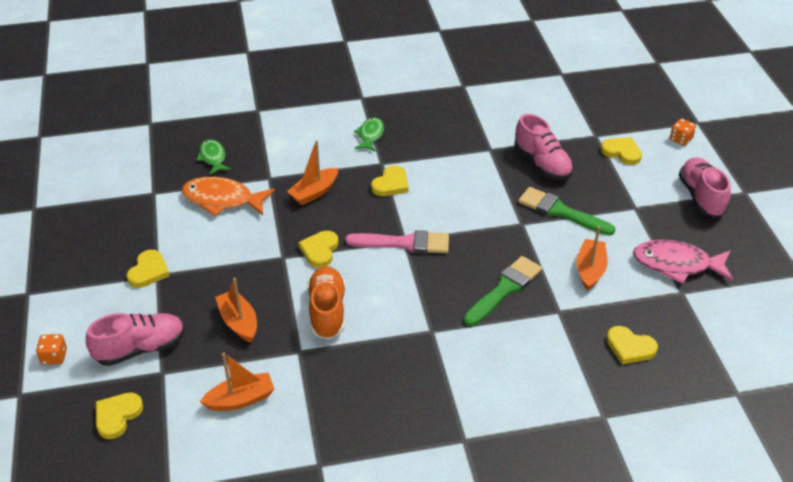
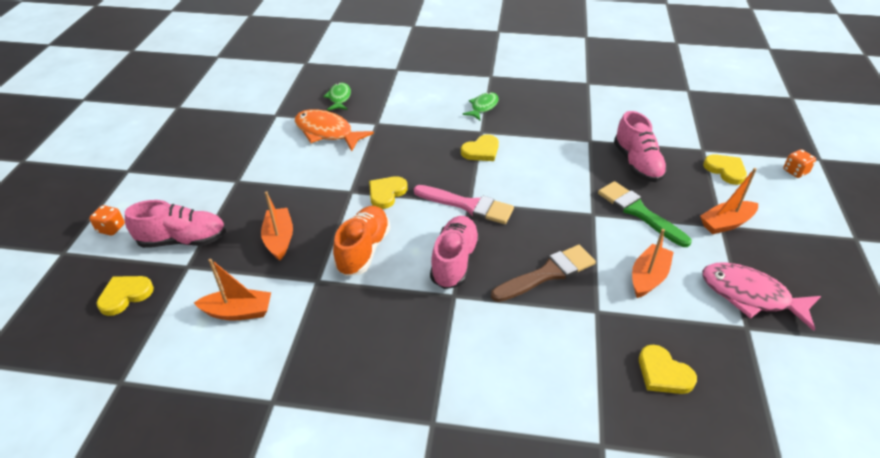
camera: 20 degrees right, 0 degrees up
yellow heart [127,250,170,288] -> none
orange boat [287,140,338,205] -> orange boat moved to [700,168,758,234]
green brush [464,256,542,326] -> brown brush [491,245,596,302]
pink shoe [679,157,731,218] -> pink shoe moved to [430,216,480,289]

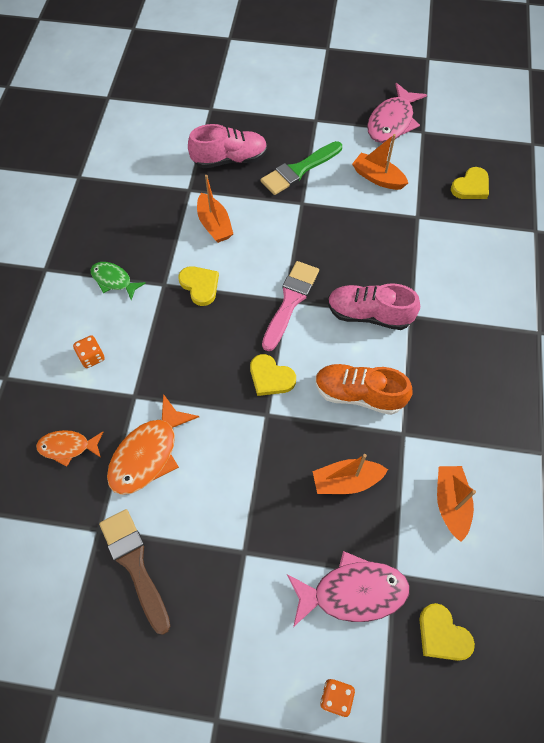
camera: 90 degrees left, 20 degrees up
pink shoe [125,200,226,248] -> pink fish [287,551,410,627]
green fish [323,83,351,110] -> orange fish [36,430,103,467]
brown brush [491,245,596,302] -> brown brush moved to [99,509,171,635]
orange boat [700,168,758,234] -> orange boat moved to [197,175,233,243]
yellow heart [703,154,747,185] -> none
orange dice [783,149,816,178] -> orange dice moved to [73,335,105,368]

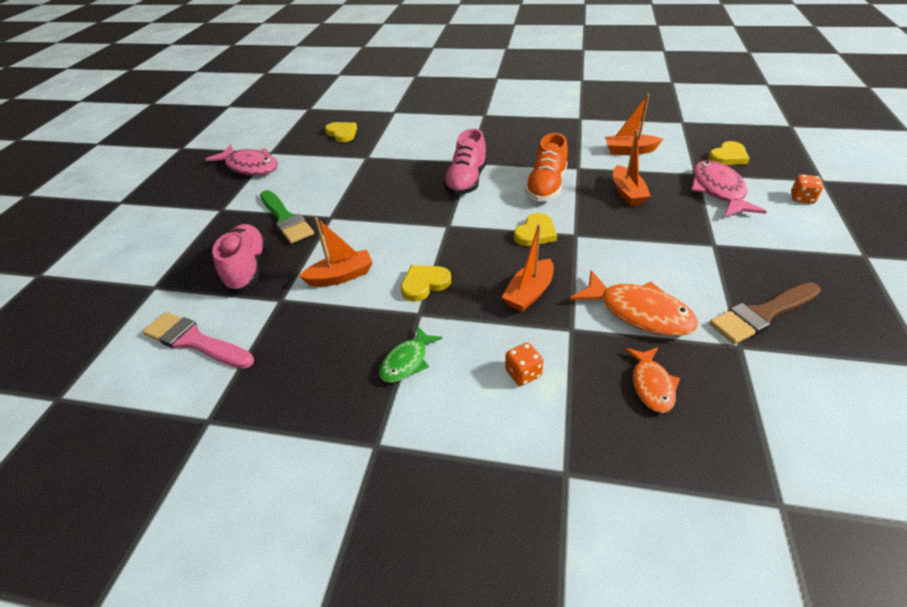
camera: 85 degrees left, 20 degrees down
pink brush [262,261,319,351] -> pink brush moved to [142,312,254,369]
orange boat [352,134,408,190] -> orange boat moved to [502,224,554,312]

